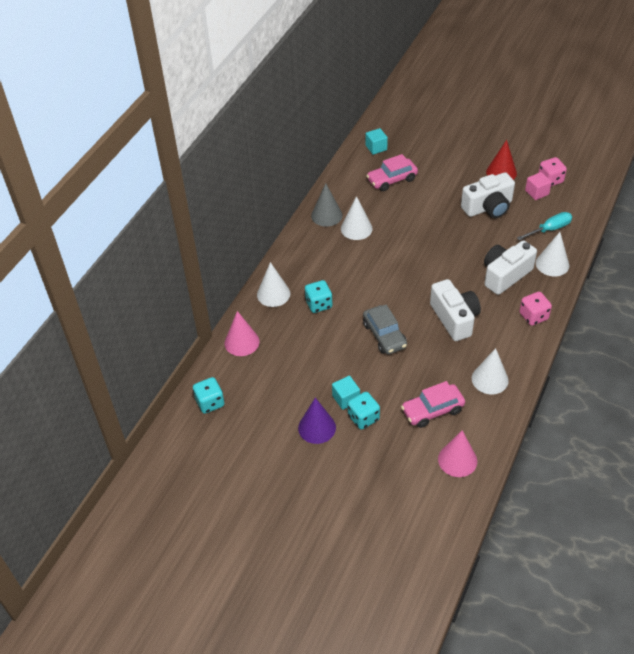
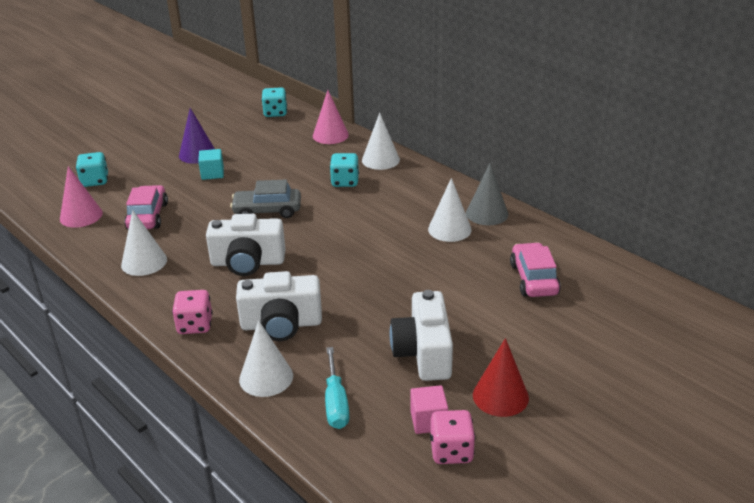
camera: 110 degrees right, 15 degrees down
turquoise dice [348,392,380,429] -> turquoise dice moved to [76,152,108,187]
turquoise cube [366,128,388,155] -> none
white camera [484,240,537,295] -> white camera turned 105 degrees clockwise [236,271,322,341]

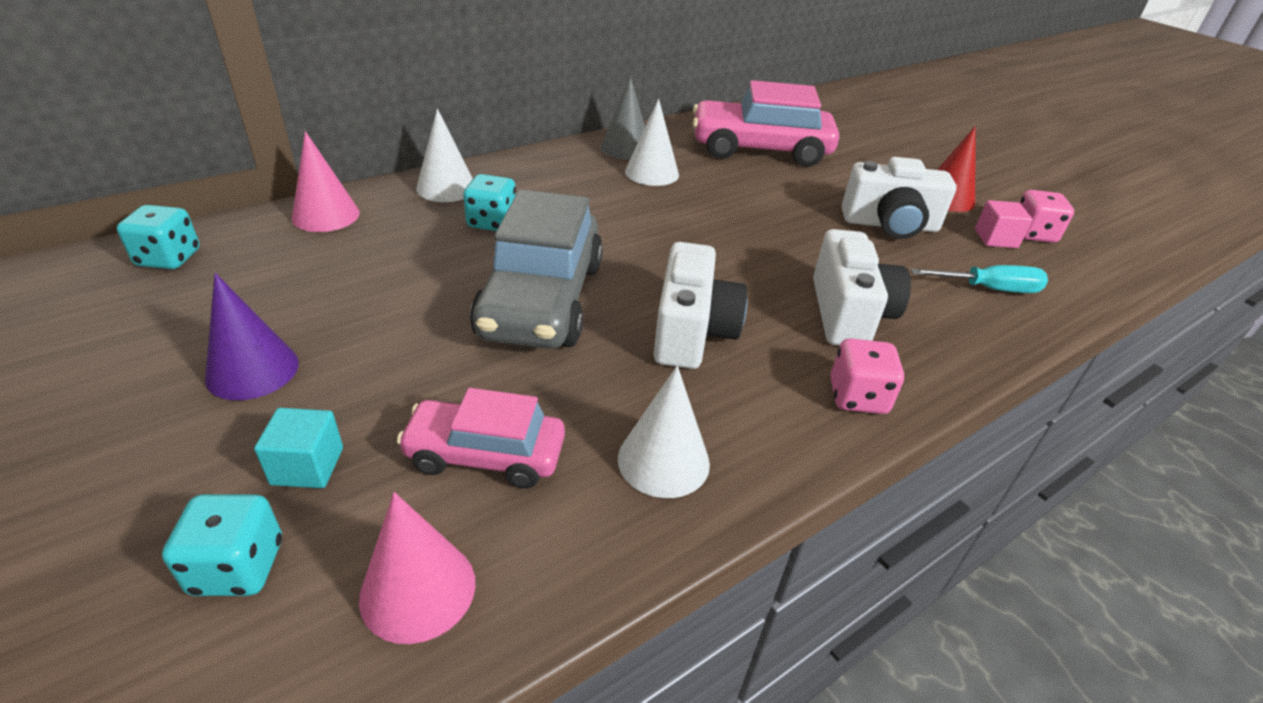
camera: 85 degrees left, 5 degrees up
turquoise cube [198,149,224,180] -> turquoise cube moved to [254,408,343,488]
grey car [230,180,301,218] -> grey car [470,190,603,349], size x1.71
white cone [239,321,293,397] -> none
pink car [510,242,561,297] -> pink car [693,80,839,167], size x1.71

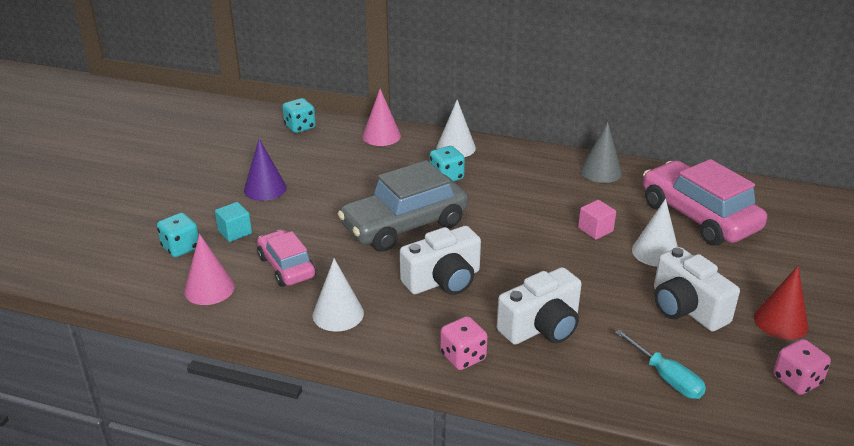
camera: 55 degrees right, 5 degrees down
white cone [625,99,679,186] -> white cone moved to [632,199,678,267]
pink cube [975,200,1033,248] -> pink cube moved to [578,200,616,240]

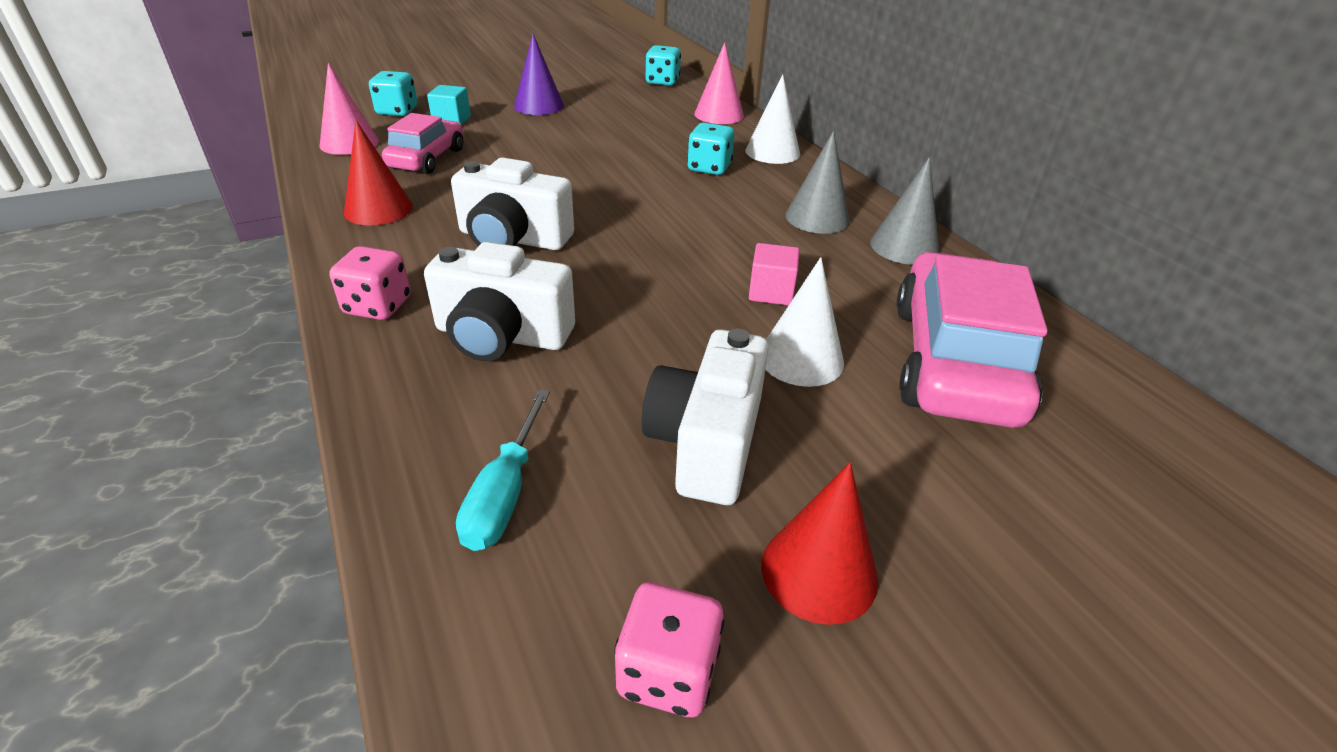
camera: 45 degrees right, 5 degrees up
white cone [313,258,364,332] -> red cone [344,120,413,225]
grey car [337,160,468,252] -> none
none -> grey cone [786,131,850,234]

